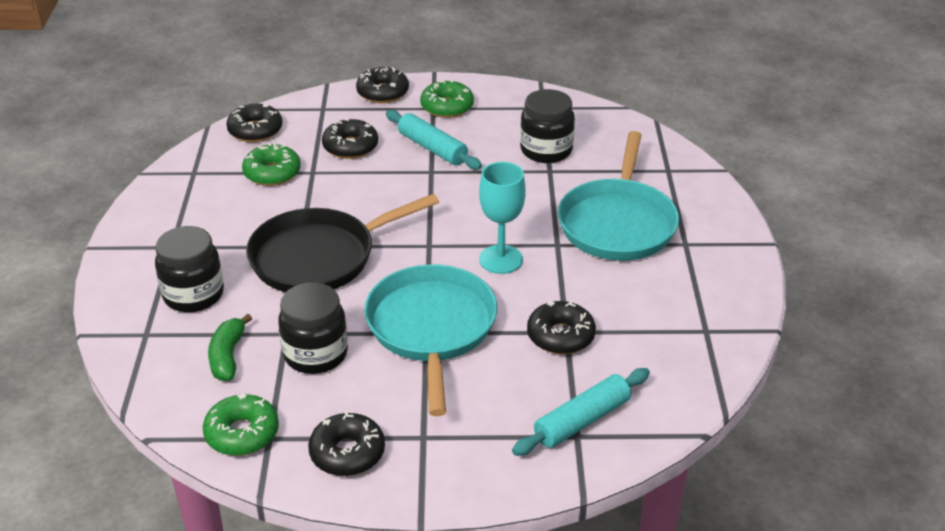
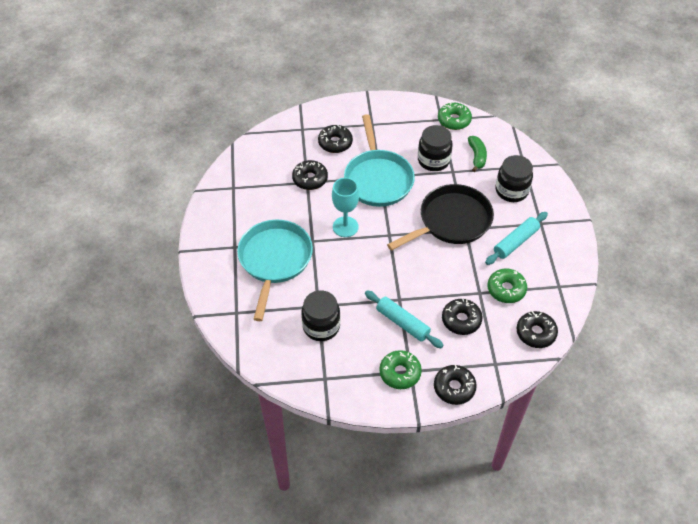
camera: 175 degrees right, 15 degrees up
black donut [308,411,385,476] -> black donut moved to [318,125,353,153]
turquoise rolling pin [512,368,650,456] -> turquoise rolling pin moved to [485,212,548,265]

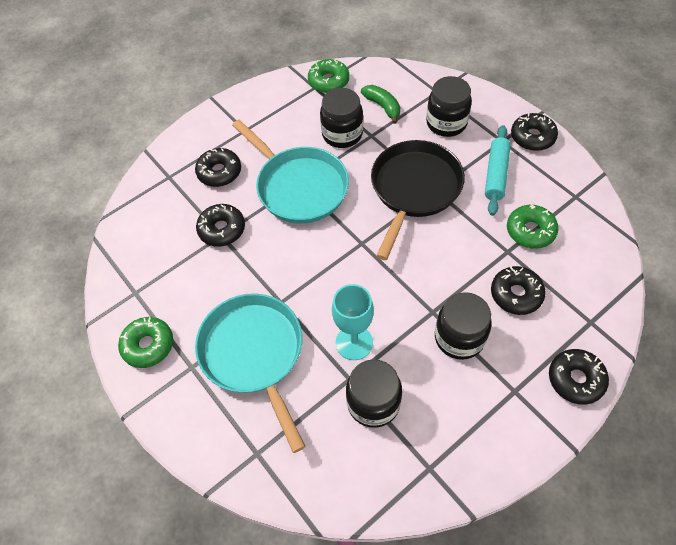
camera: 30 degrees left, 5 degrees up
turquoise goblet [332,178,359,237] -> turquoise goblet moved to [332,284,374,360]
turquoise rolling pin [365,290,443,348] -> black jar [435,292,492,360]
green donut [379,350,422,389] -> green donut moved to [118,317,173,368]
black donut [517,311,558,348] -> black donut moved to [511,113,558,151]

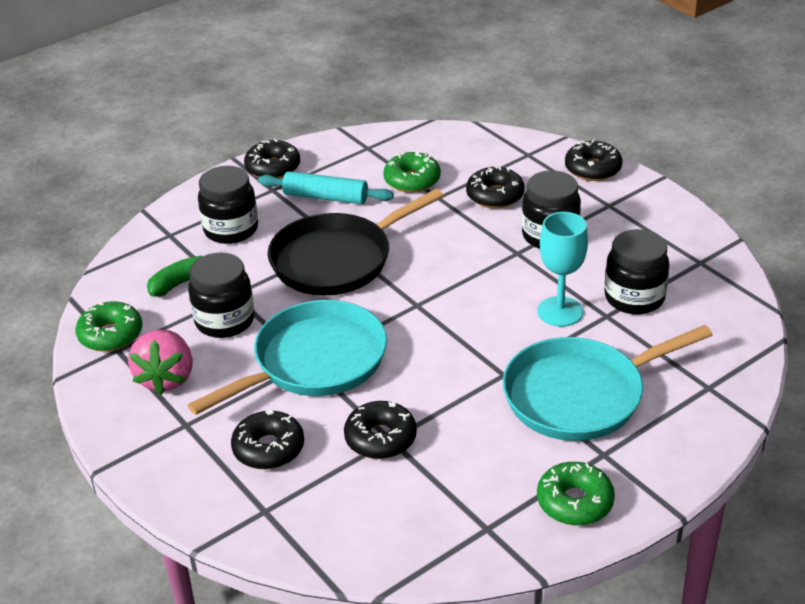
camera: 90 degrees left, 20 degrees down
black pan [371,140,465,260] -> black pan turned 60 degrees counterclockwise [268,189,444,295]
none -> pink strawberry [128,330,193,395]

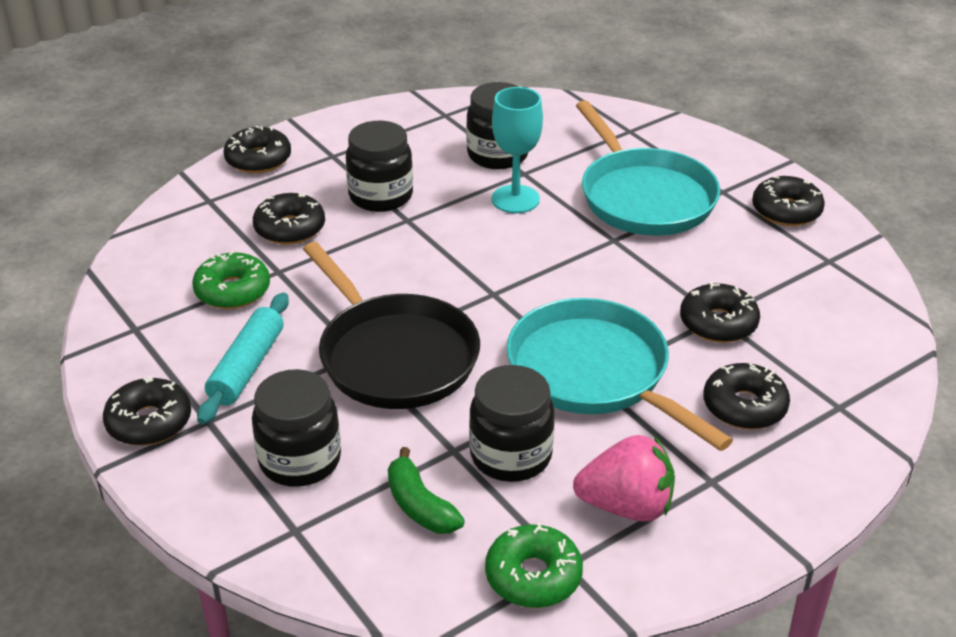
camera: 90 degrees left, 0 degrees up
green donut [537,462,615,525] -> black donut [752,176,825,226]

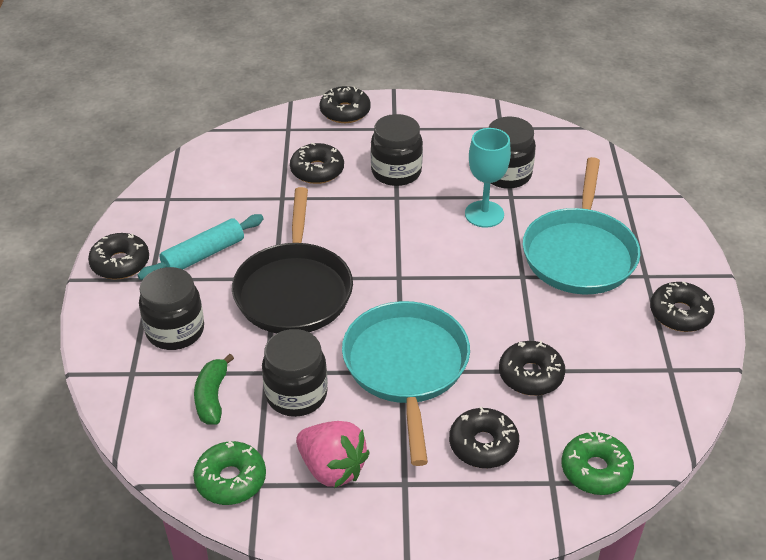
camera: 35 degrees right, 5 degrees up
green donut [192,251,270,309] -> green donut moved to [561,431,634,495]

